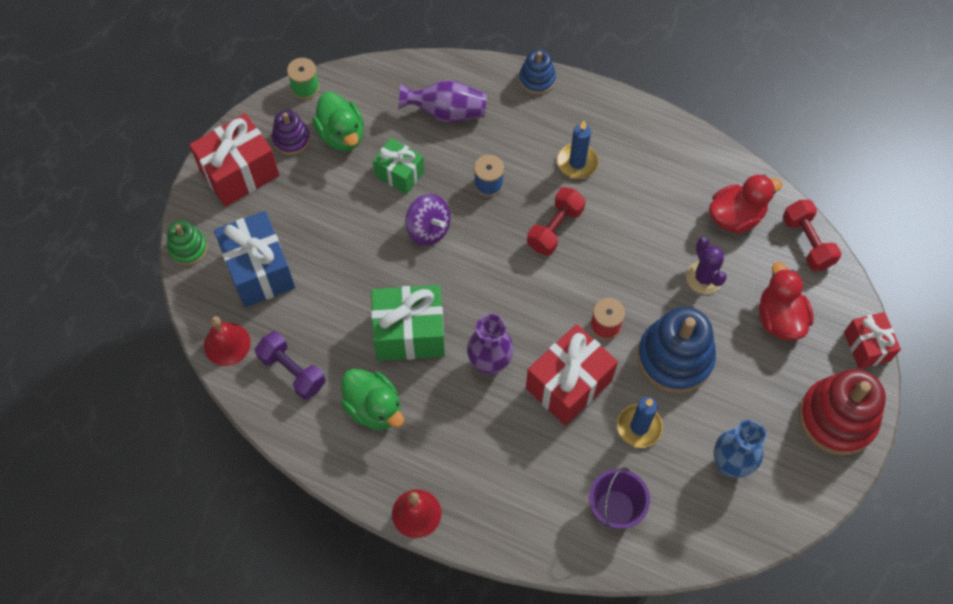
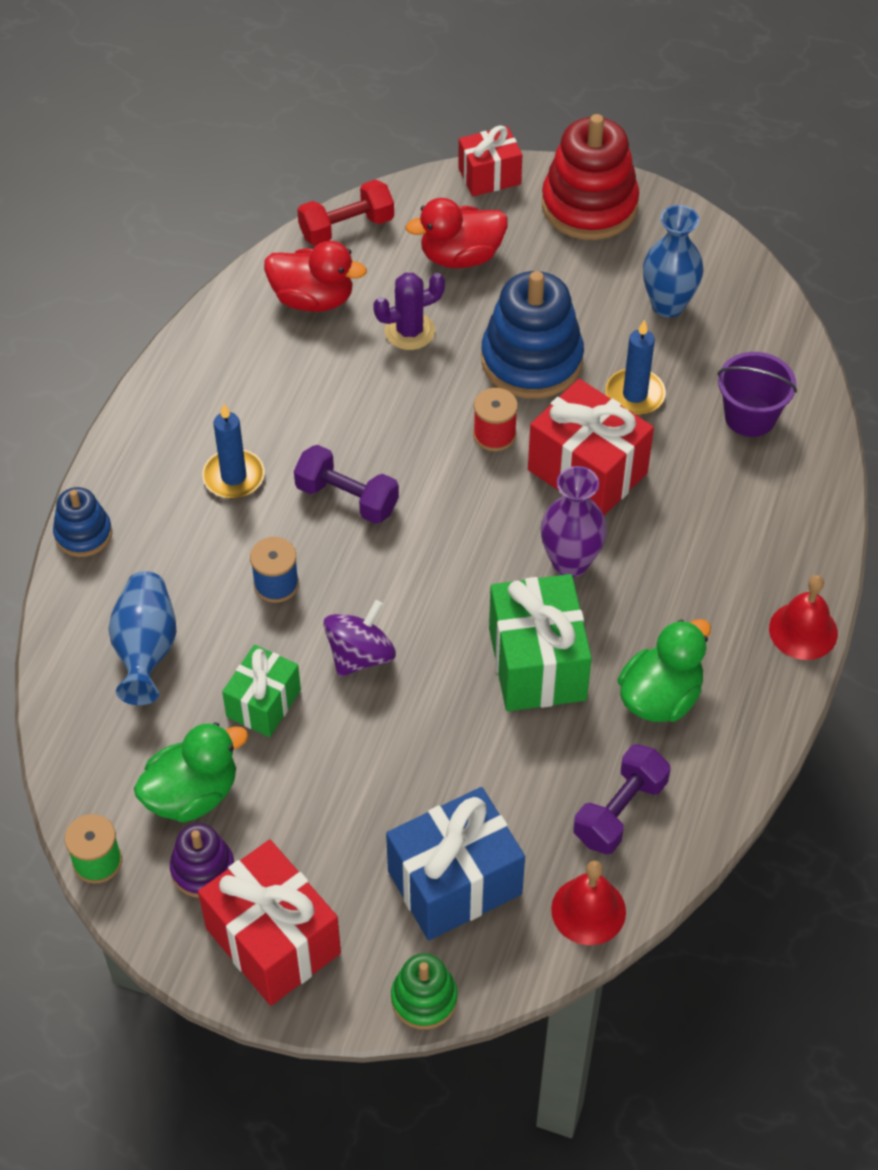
camera: 95 degrees left, 10 degrees down
purple vase [398,80,487,122] -> blue vase [108,571,176,705]
red dumbbell [527,187,585,256] -> purple dumbbell [294,445,399,524]
red duck [709,174,783,234] -> red duck turned 135 degrees clockwise [264,241,367,312]

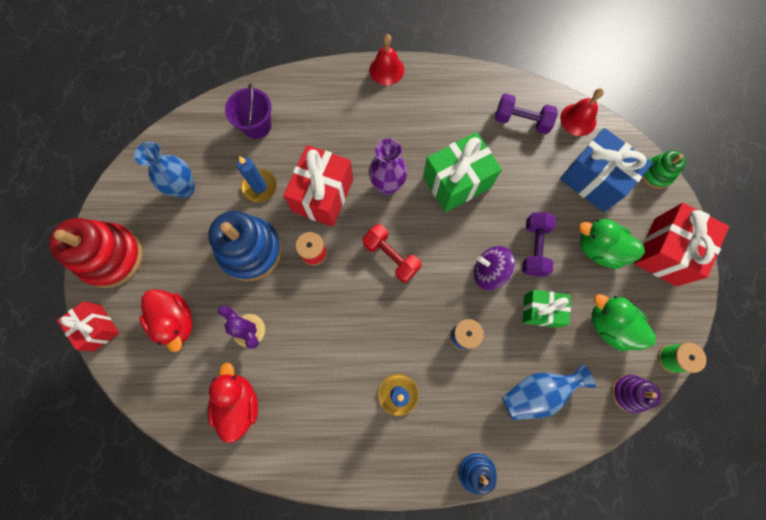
camera: 110 degrees left, 20 degrees up
purple stacking toy [170,823,234,898] -> purple stacking toy moved to [612,375,661,413]
purple dumbbell [294,445,399,524] -> purple dumbbell moved to [522,212,556,277]
red dumbbell [297,179,394,246] -> red dumbbell moved to [362,224,422,283]
green duck [618,619,711,722] -> green duck moved to [579,219,645,269]

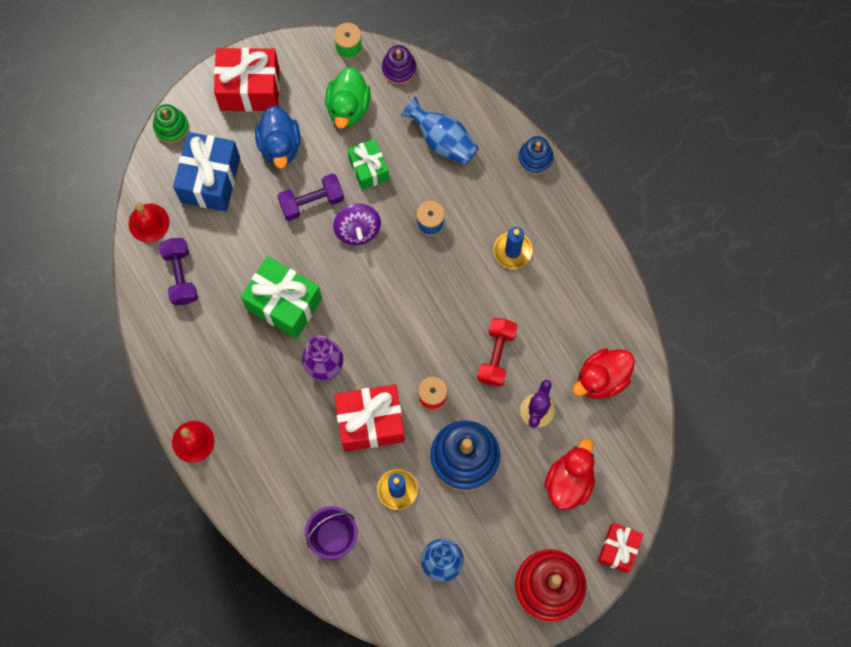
camera: 120 degrees left, 0 degrees up
red dumbbell [362,224,422,283] -> red dumbbell moved to [477,318,518,387]
green duck [579,219,645,269] -> blue duck [255,106,300,169]

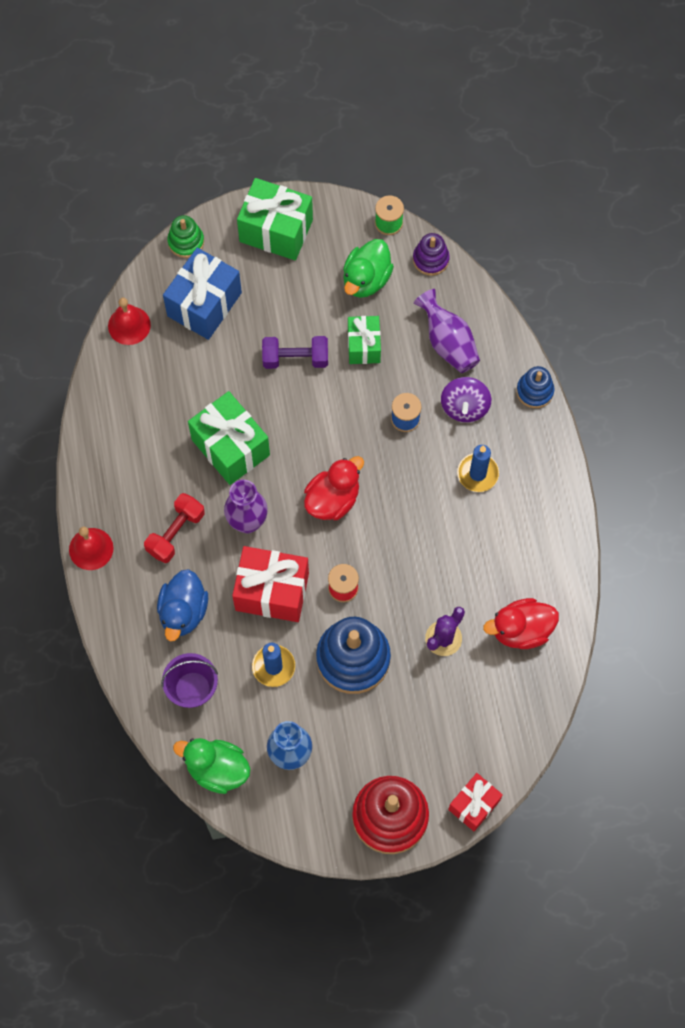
camera: 20 degrees right, 5 degrees down
purple dumbbell [159,238,198,305] -> none
red gift [214,48,280,112] -> green gift [237,178,313,260]
blue duck [255,106,300,169] -> blue duck moved to [157,569,208,641]
purple spinning top [333,203,381,245] -> purple spinning top moved to [441,377,491,422]
blue vase [401,97,479,165] -> purple vase [414,289,480,373]
red dumbbell [477,318,518,387] -> red dumbbell moved to [144,493,205,563]
red duck [544,439,595,510] -> red duck moved to [304,456,364,520]
none -> green duck [173,738,251,794]

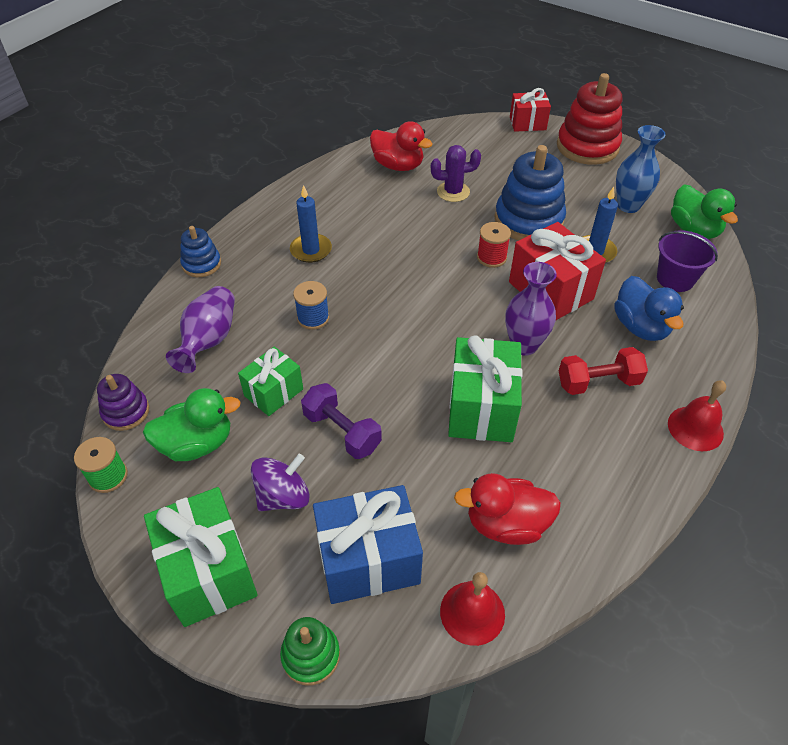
camera: 135 degrees left, 20 degrees down
blue duck [157,569,208,641] -> blue duck turned 105 degrees clockwise [614,276,684,341]
red duck [304,456,364,520] -> red duck moved to [454,473,561,545]
purple spinning top [441,377,491,422] -> purple spinning top moved to [250,454,310,511]

